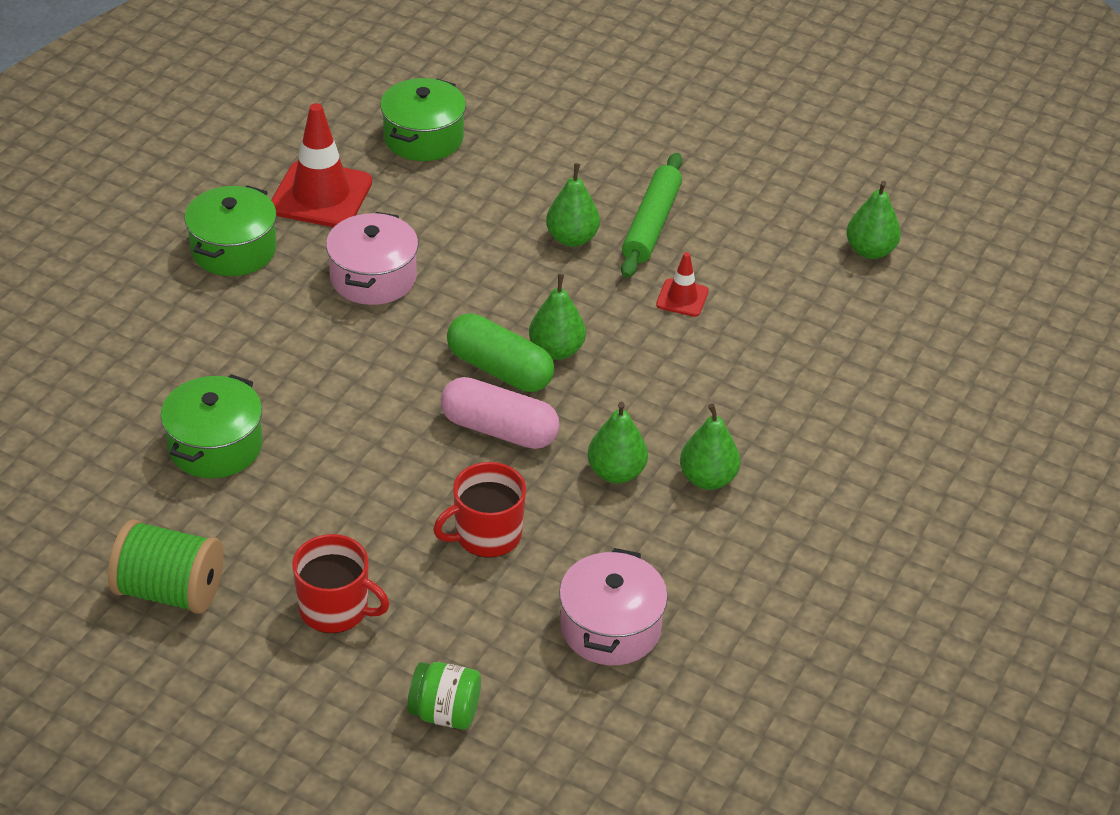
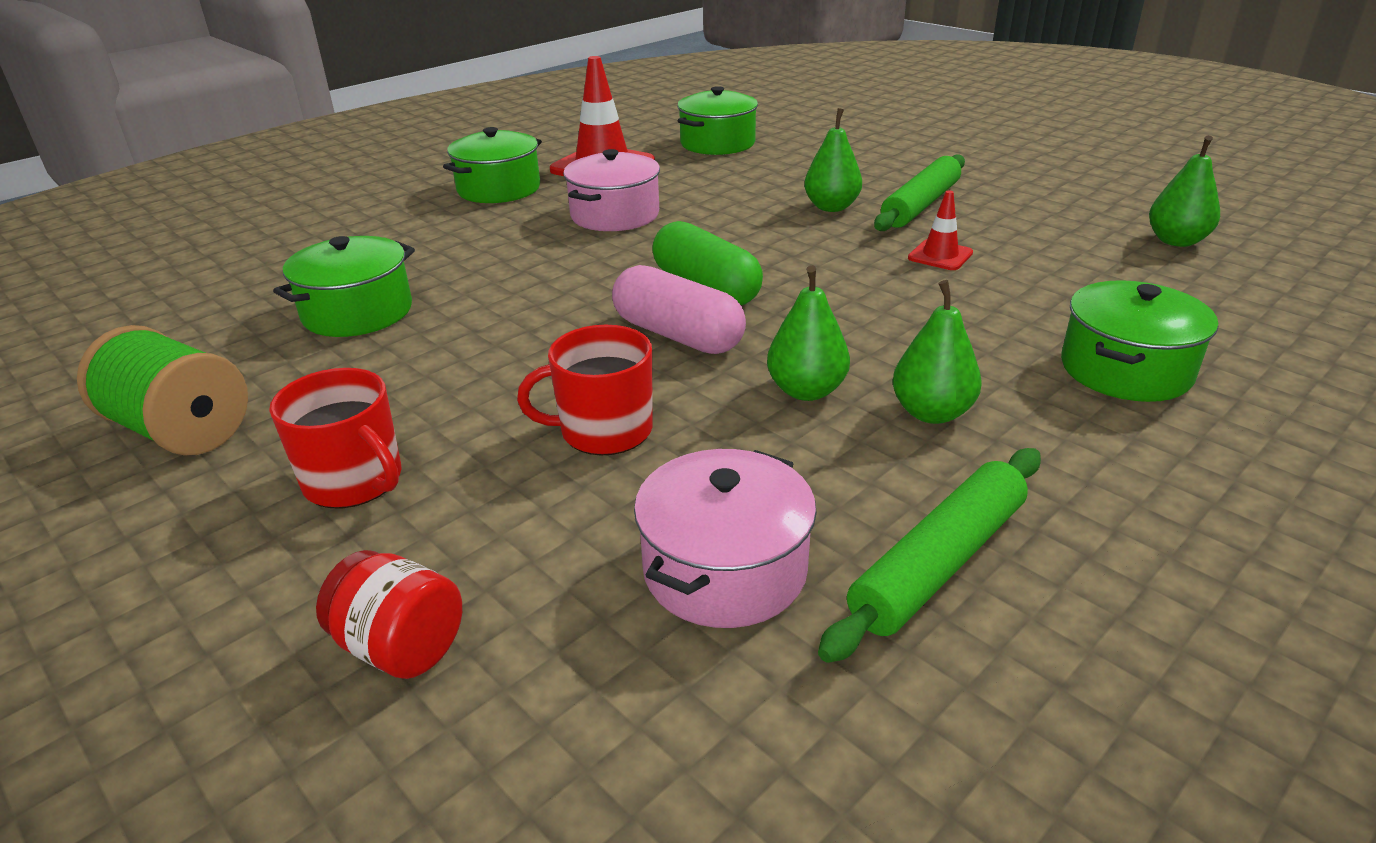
camera: 20 degrees right, 10 degrees down
green jar [407,662,481,729] -> red jar [316,550,462,679]
green pear [529,274,586,360] -> none
none -> green rolling pin [818,448,1041,663]
none -> green pot [1061,280,1218,402]

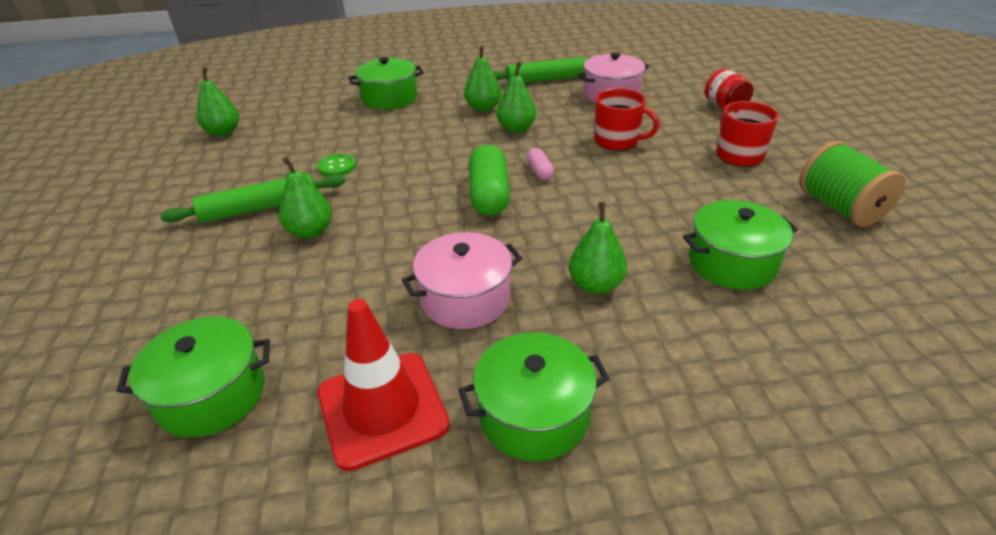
camera: 145 degrees left, 5 degrees up
pink capsule [612,265,746,354] -> pink capsule [527,148,554,180], size x0.50
red traffic cone [908,190,973,270] -> green button [317,154,356,177]
none -> green pear [569,202,627,294]

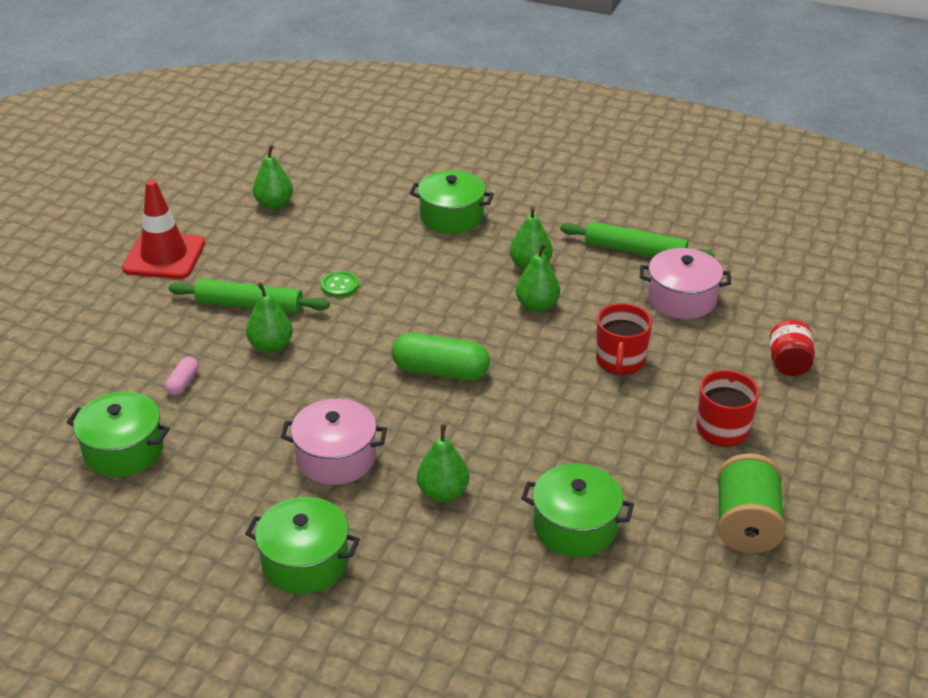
camera: 30 degrees right, 0 degrees up
red traffic cone [317,299,450,471] -> red traffic cone moved to [122,179,205,279]
green capsule [469,144,510,216] -> green capsule turned 75 degrees clockwise [392,333,490,381]
pink capsule [527,148,554,180] -> pink capsule moved to [165,357,198,396]
red mug [594,88,659,151] -> red mug turned 45 degrees clockwise [596,303,652,376]

